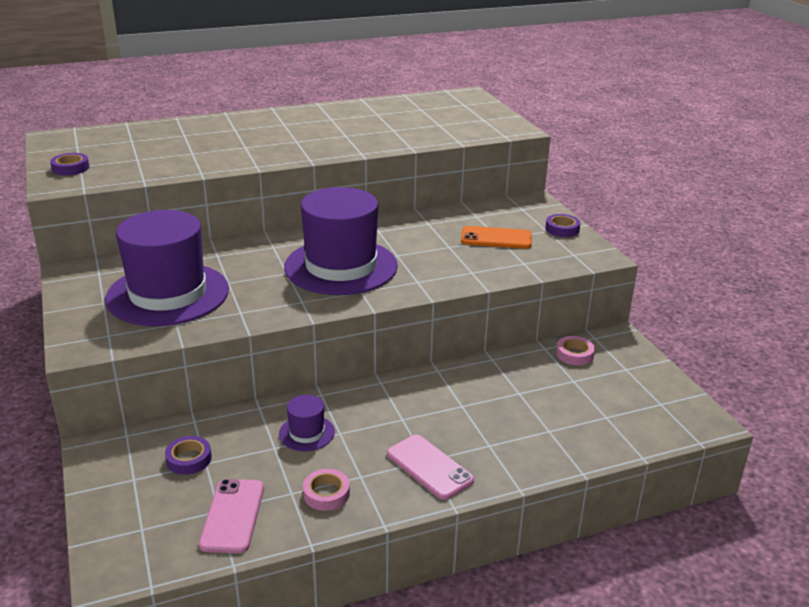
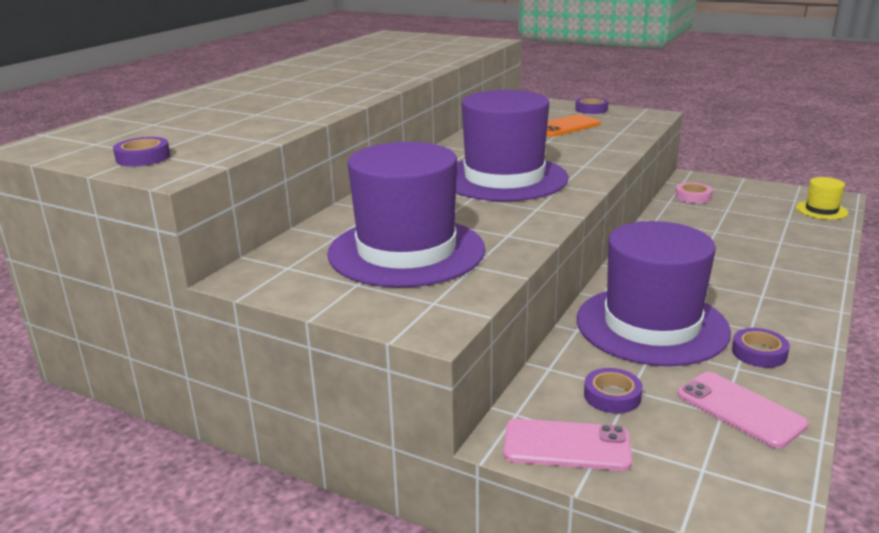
camera: 40 degrees left, 5 degrees down
purple hat [279,395,335,451] -> purple hat [577,221,731,366], size x2.34
pink tape [303,469,350,511] -> purple tape [732,328,790,368]
pink phone [387,435,474,500] -> pink phone moved to [504,419,632,471]
none -> yellow hat [796,177,848,220]

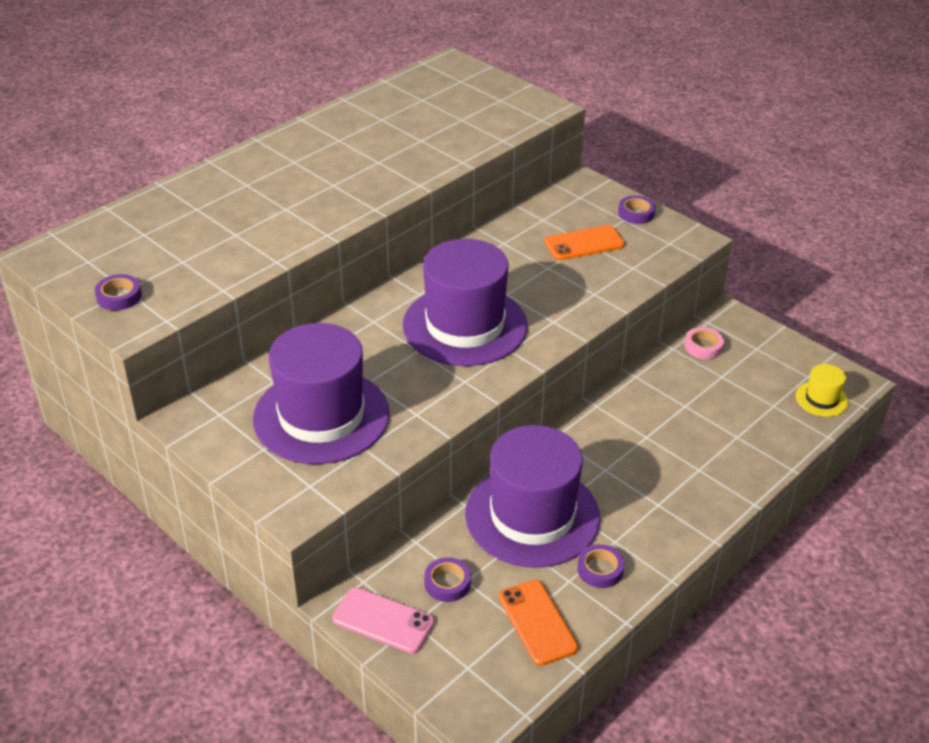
camera: 15 degrees right, 15 degrees up
pink phone [677,372,808,449] -> orange phone [499,580,578,666]

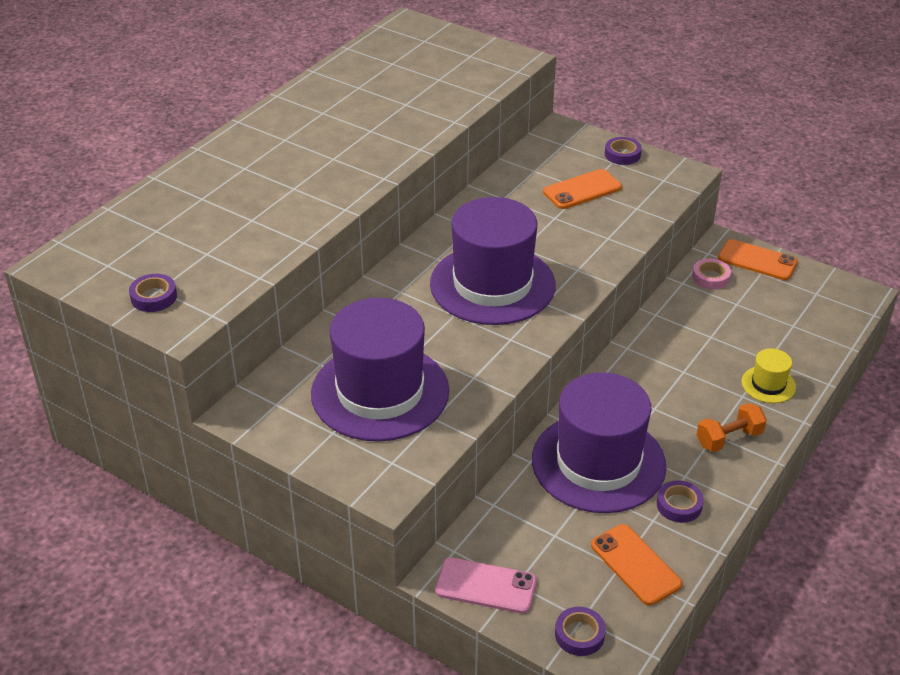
camera: 10 degrees left, 0 degrees up
purple tape [424,557,471,602] -> purple tape moved to [555,607,606,656]
yellow hat [796,364,849,417] -> yellow hat moved to [741,348,796,403]
none -> orange dumbbell [696,403,767,452]
none -> orange phone [718,239,798,280]

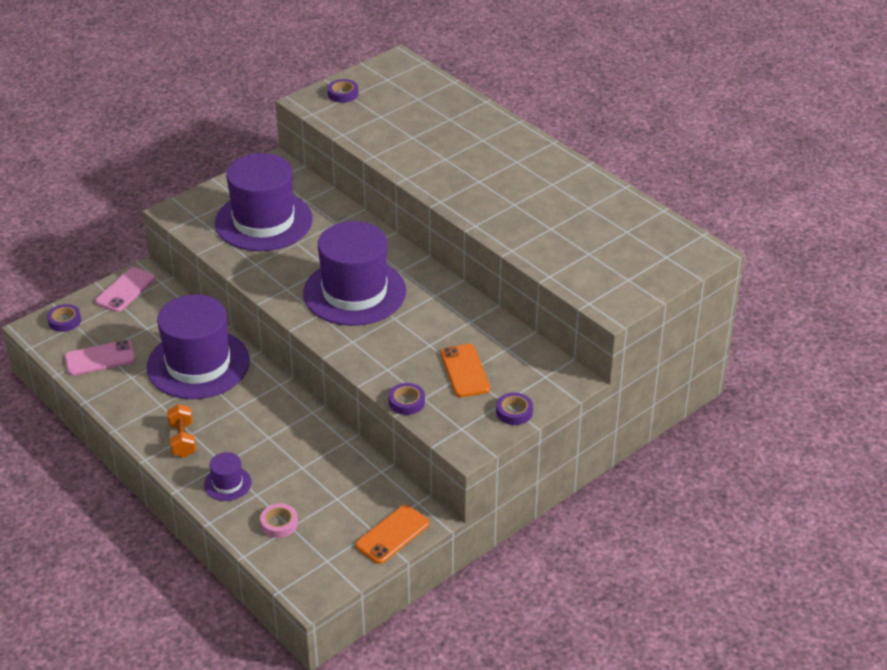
camera: 105 degrees right, 0 degrees up
orange phone [591,524,682,606] -> pink phone [65,340,135,376]
purple tape [657,480,704,523] -> purple tape moved to [388,383,425,415]
pink tape [692,258,731,290] -> pink tape moved to [260,503,298,538]
yellow hat [741,348,796,403] -> purple hat [204,452,252,501]

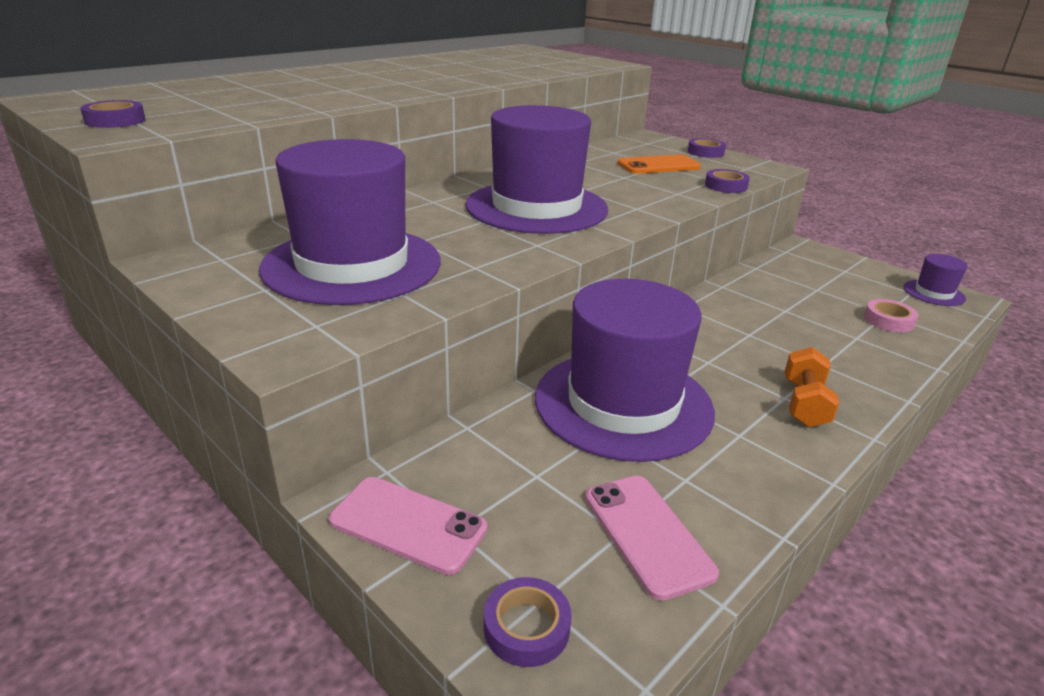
camera: 95 degrees left, 10 degrees down
orange dumbbell [167,404,196,457] -> orange dumbbell turned 60 degrees counterclockwise [785,347,839,427]
purple hat [204,452,252,501] -> purple hat moved to [904,254,967,306]
orange phone [355,505,429,564] -> none

